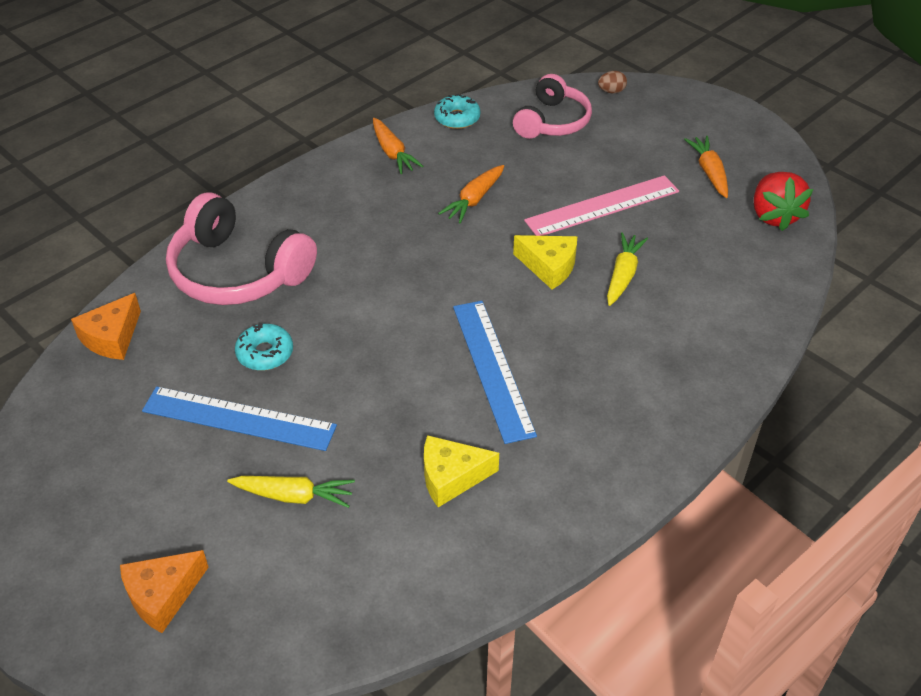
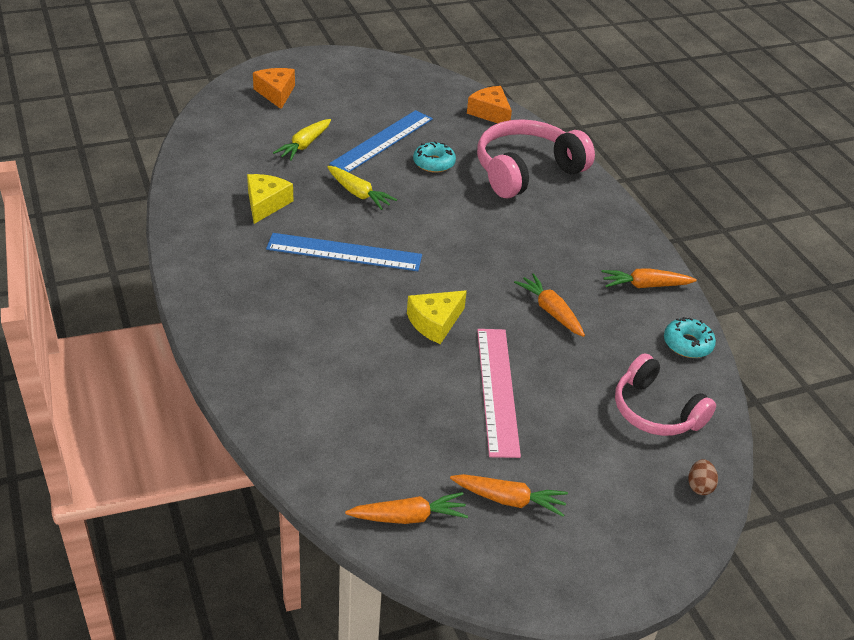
camera: 110 degrees right, 5 degrees down
yellow carrot [607,232,648,306] -> yellow carrot moved to [327,166,397,210]
red strawberry [754,172,813,231] -> orange carrot [345,492,468,524]

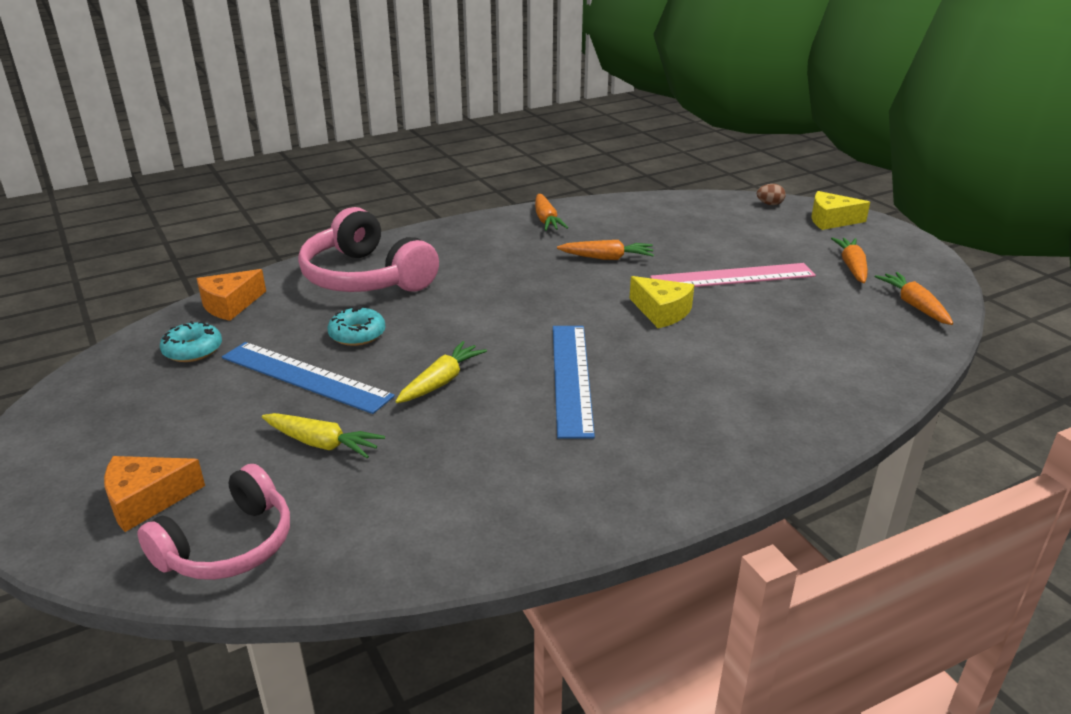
camera: 95 degrees left, 10 degrees down
yellow cheese [247,174,293,224] -> yellow cheese moved to [811,191,870,230]
orange carrot [514,274,585,337] -> orange carrot turned 135 degrees counterclockwise [557,240,654,260]
pink headphones [615,353,716,436] -> pink headphones moved to [137,464,290,580]
turquoise donut [664,317,716,358] -> turquoise donut moved to [160,321,222,362]

